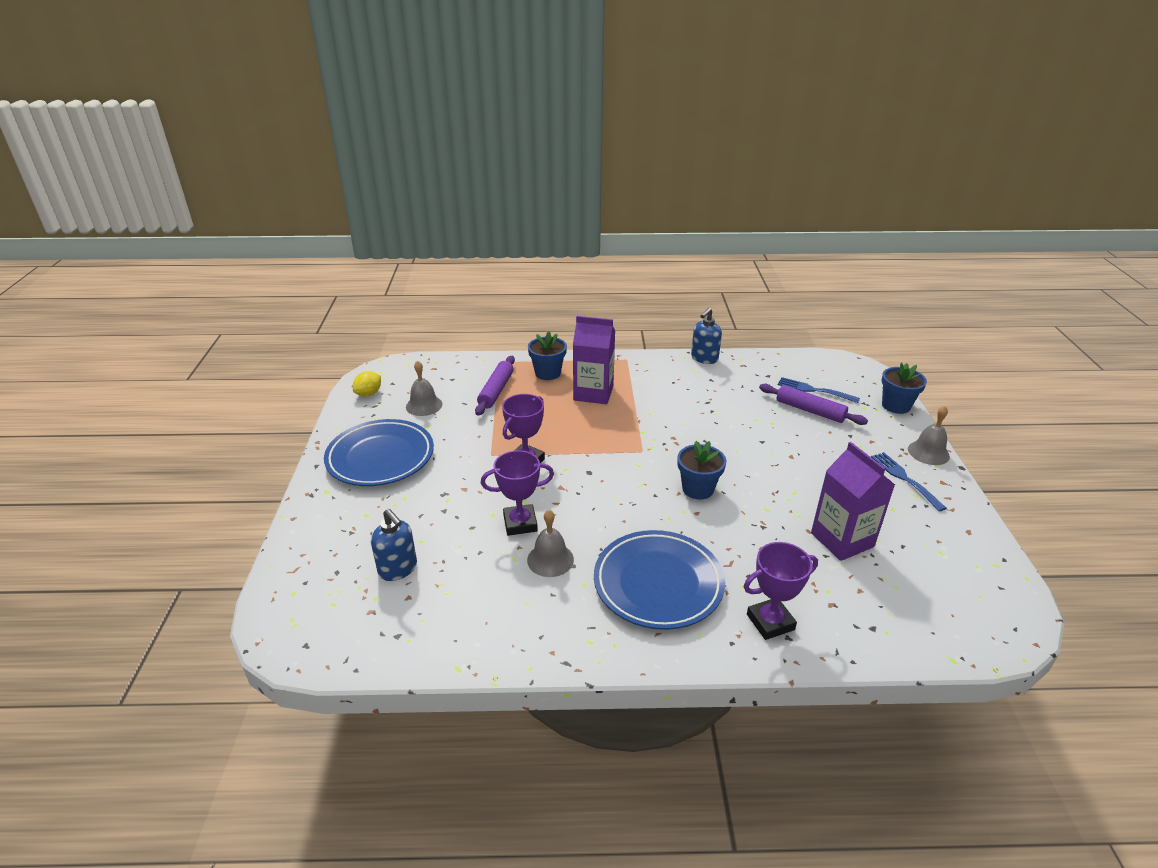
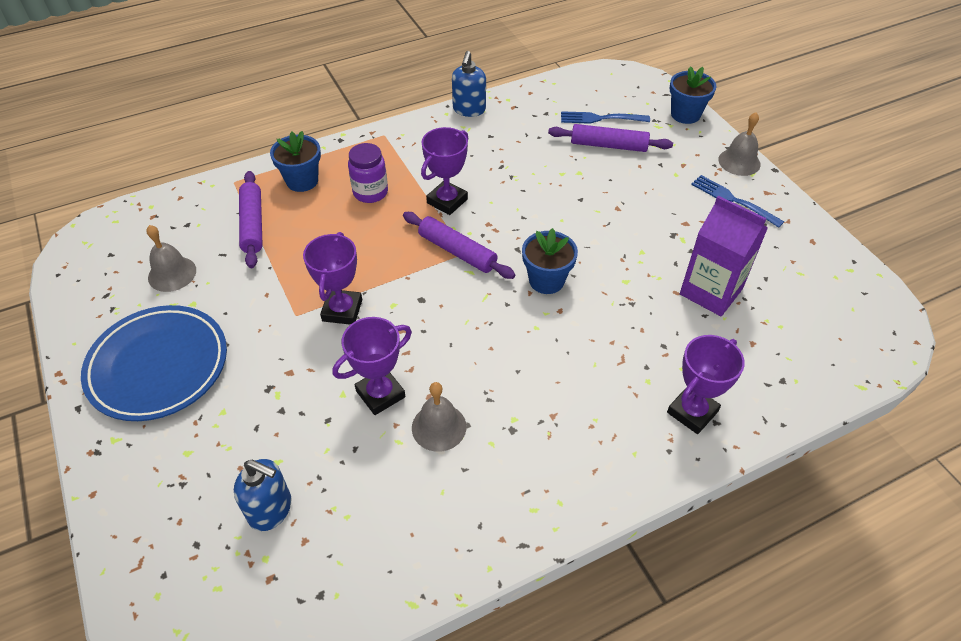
camera: 25 degrees left, 15 degrees up
yellow lemon [353,371,381,396] -> none
purple carton [573,316,615,404] -> purple jar [348,143,388,203]
blue plate [594,530,725,630] -> none
none -> purple rolling pin [403,212,515,279]
none -> purple trophy [421,127,469,215]

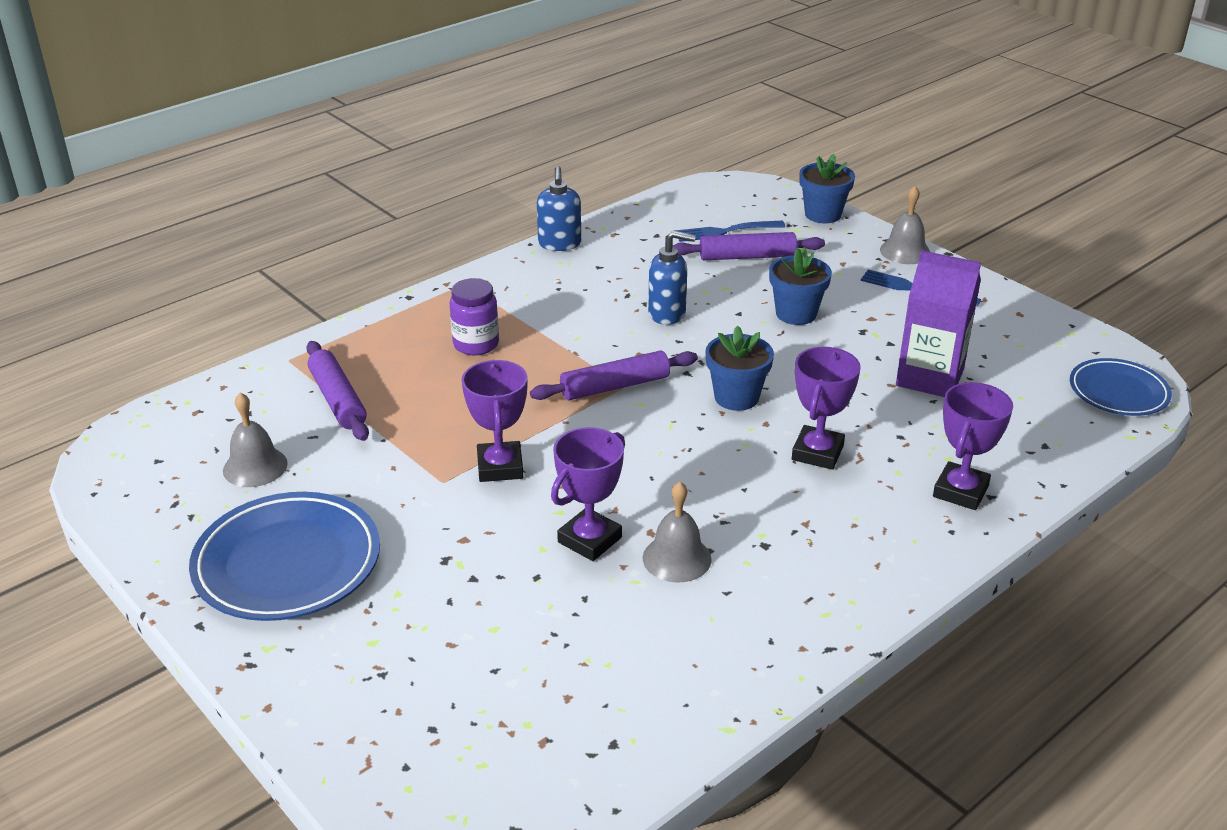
camera: 15 degrees left, 15 degrees down
blue soap dispenser [234,459,291,531] -> blue soap dispenser moved to [648,230,696,325]
blue flower pot [270,131,321,192] -> blue flower pot moved to [769,247,832,325]
purple rolling pin [403,212,515,279] -> purple rolling pin turned 45 degrees counterclockwise [530,350,698,400]
purple trophy [421,127,469,215] -> purple trophy moved to [792,347,861,470]
none -> blue plate [1070,358,1172,416]

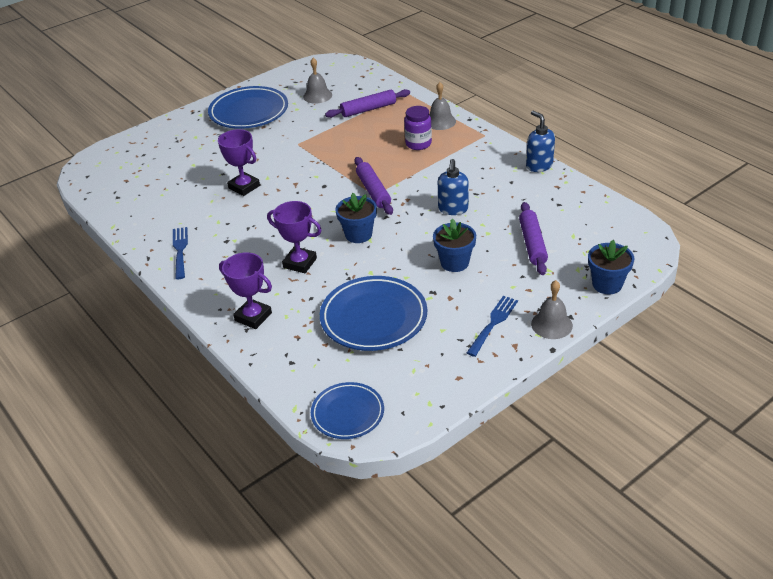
camera: 95 degrees right, 5 degrees up
purple trophy [462,360,528,482] -> none
blue soap dispenser [537,166,581,251] -> blue soap dispenser turned 60 degrees clockwise [526,111,555,172]
grey bell [643,482,712,583] -> grey bell moved to [430,82,456,130]
blue fork [675,221,785,242] -> blue fork moved to [173,227,188,279]
purple carton [896,250,981,397] -> blue plate [320,276,427,351]

